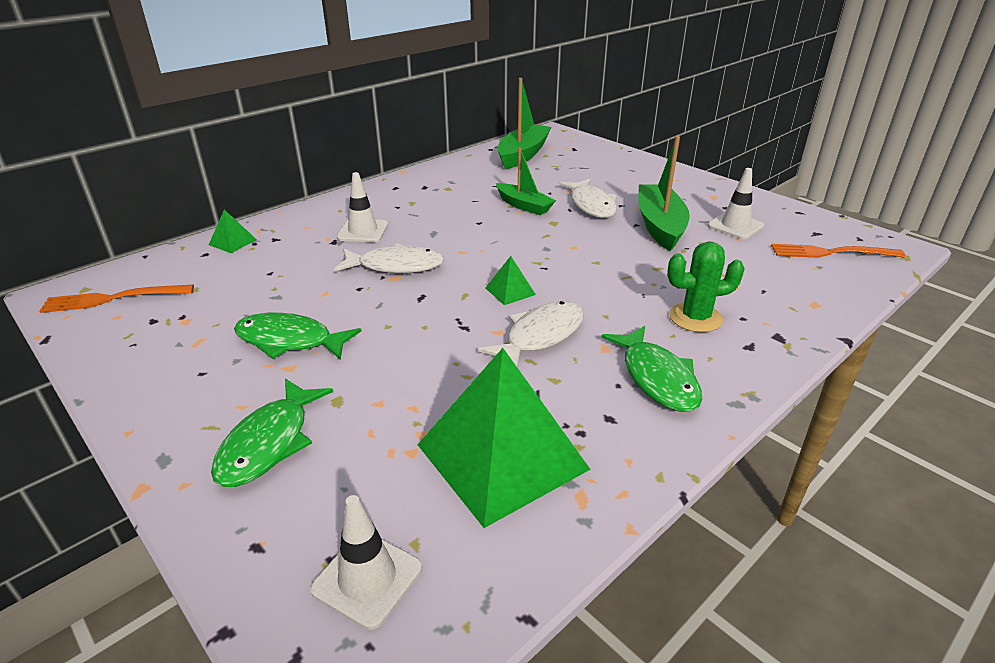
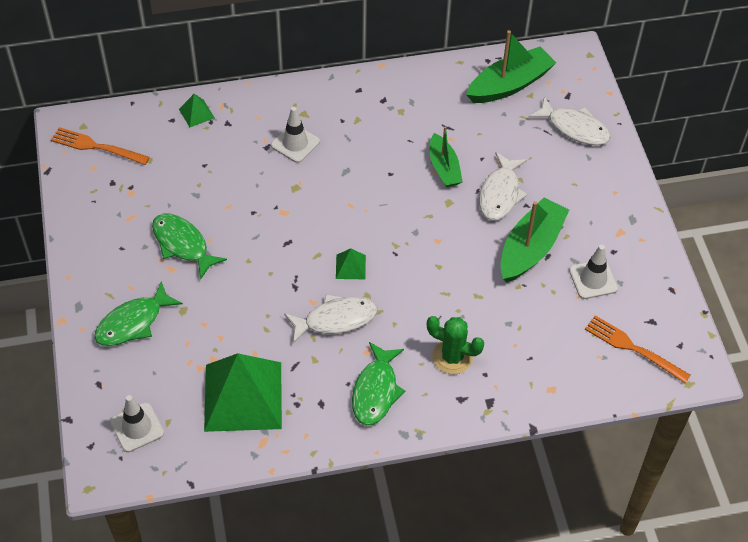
camera: 30 degrees right, 20 degrees up
white fish [334,244,444,273] -> white fish moved to [529,96,611,145]

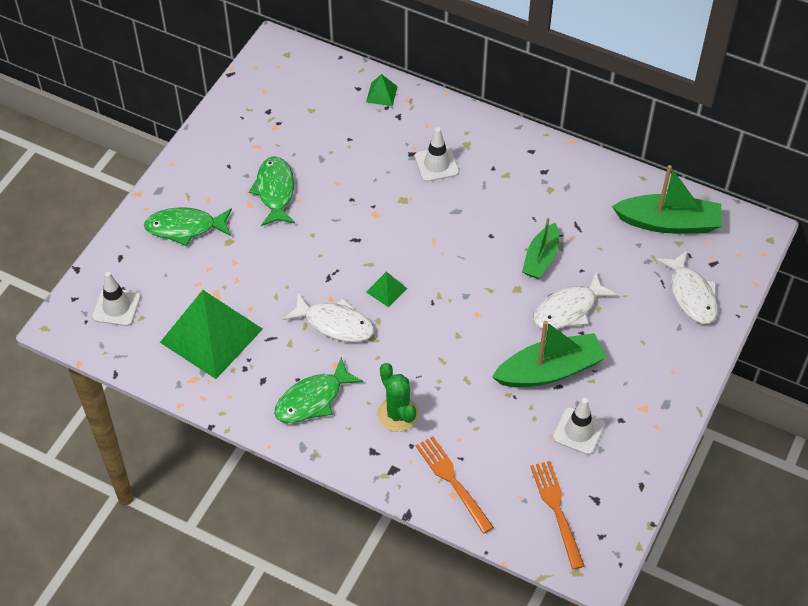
camera: 40 degrees right, 0 degrees up
orange fork [51,127,150,165] -> orange fork moved to [416,436,494,534]

